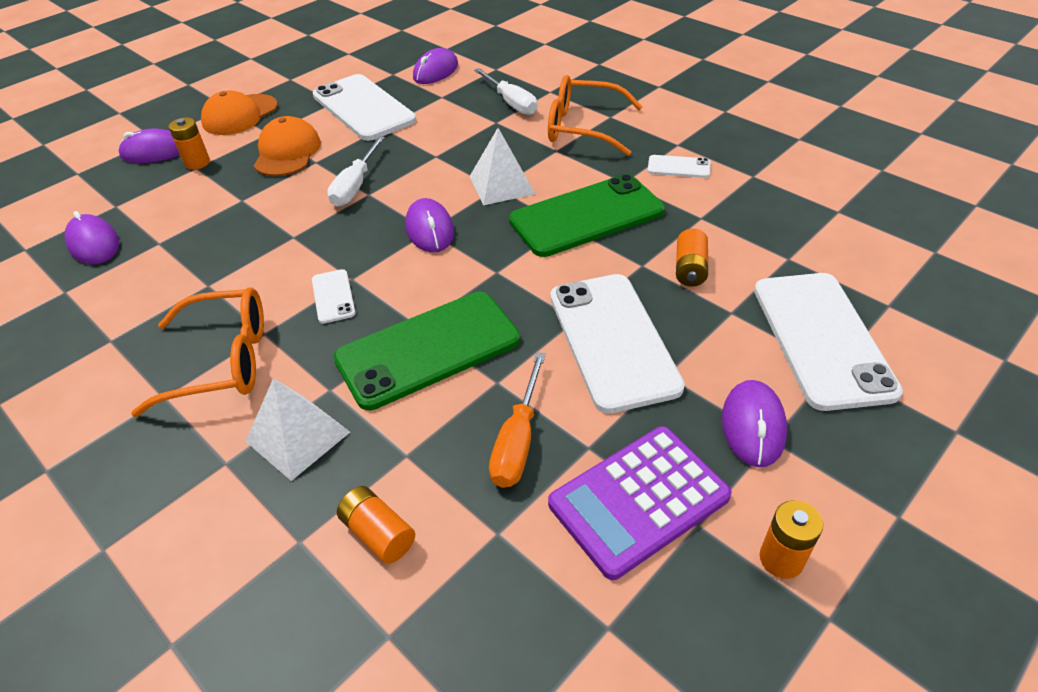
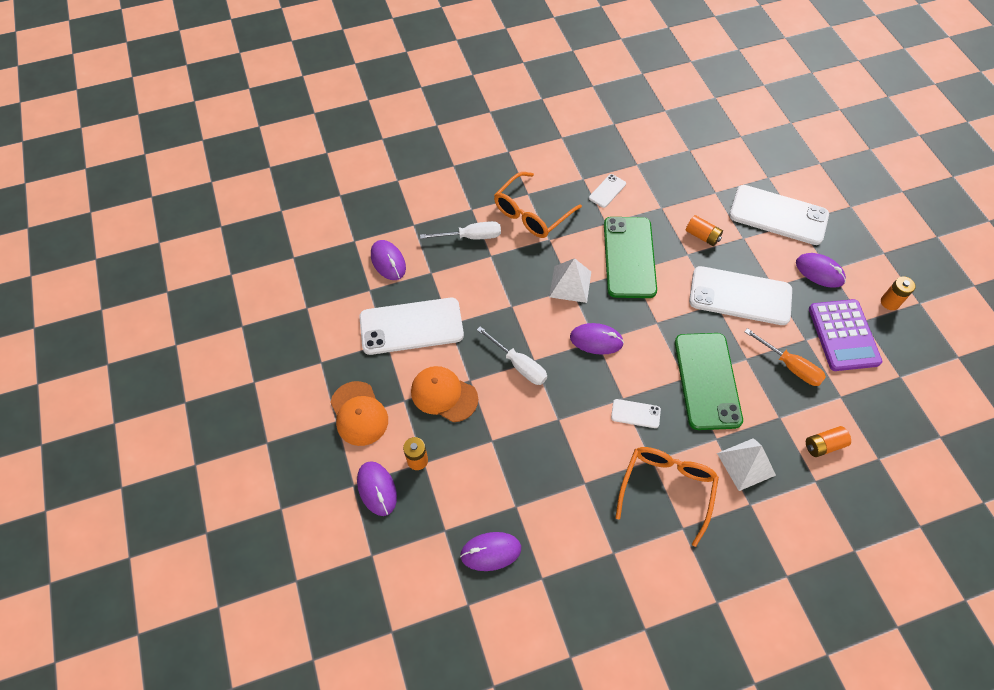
camera: 65 degrees left, 15 degrees up
purple mouse [118,129,180,163] -> purple mouse turned 45 degrees counterclockwise [357,461,397,516]

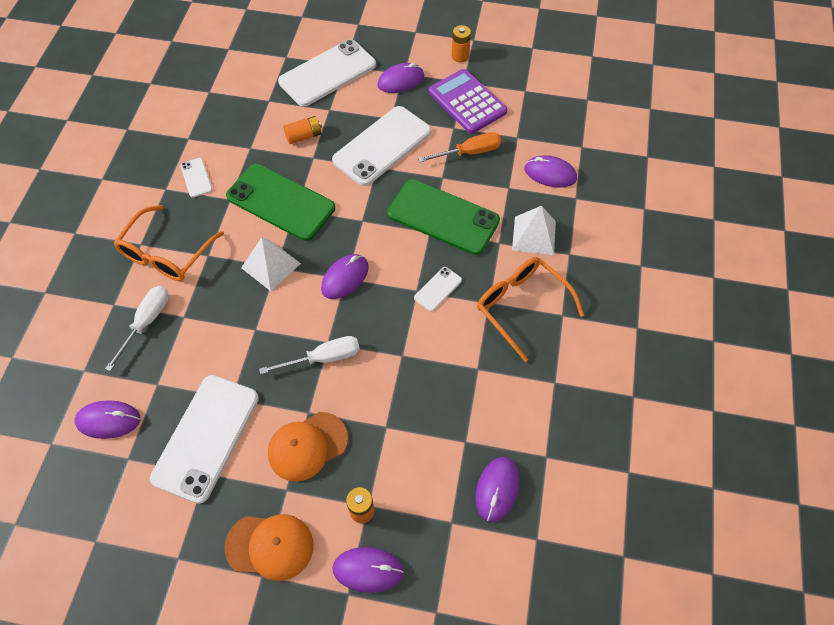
camera: 60 degrees left, 0 degrees up
orange glasses [494,172,582,238] -> orange glasses turned 45 degrees clockwise [114,205,224,281]
orange battery [806,426,851,457] -> purple mouse [524,155,577,188]
purple calculator [809,299,882,371] -> purple calculator turned 150 degrees counterclockwise [429,69,507,134]

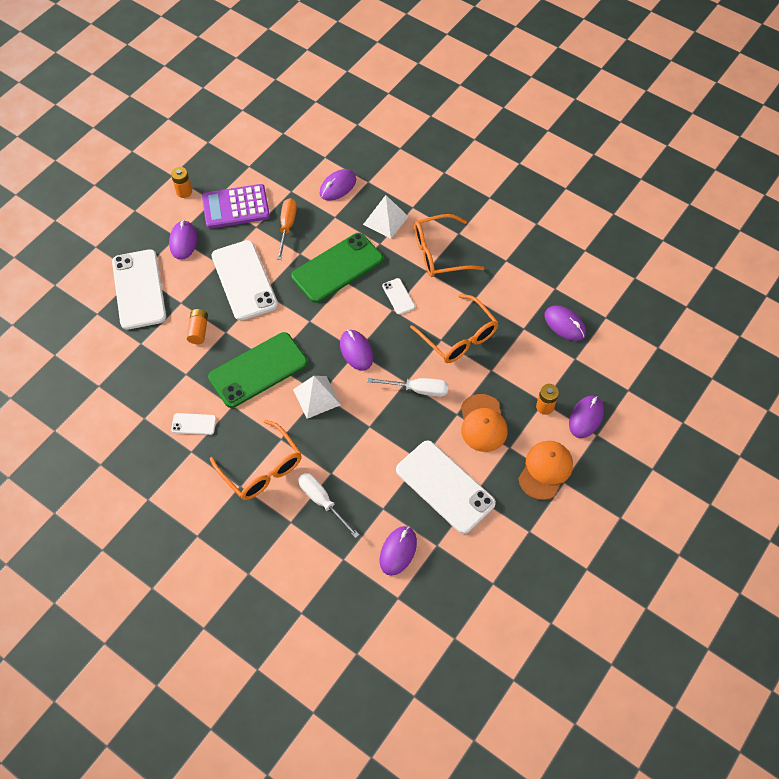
camera: 65 degrees left, 0 degrees up
white screwdriver [259,336,360,374] -> white screwdriver turned 90 degrees clockwise [368,378,448,397]
none -> orange glasses [410,294,499,363]

